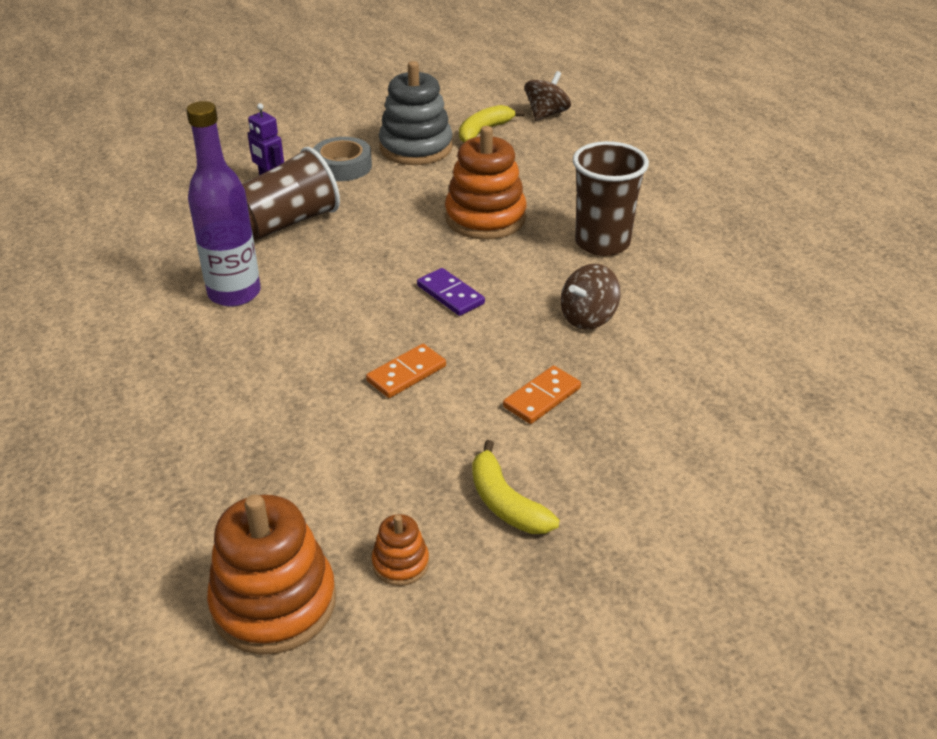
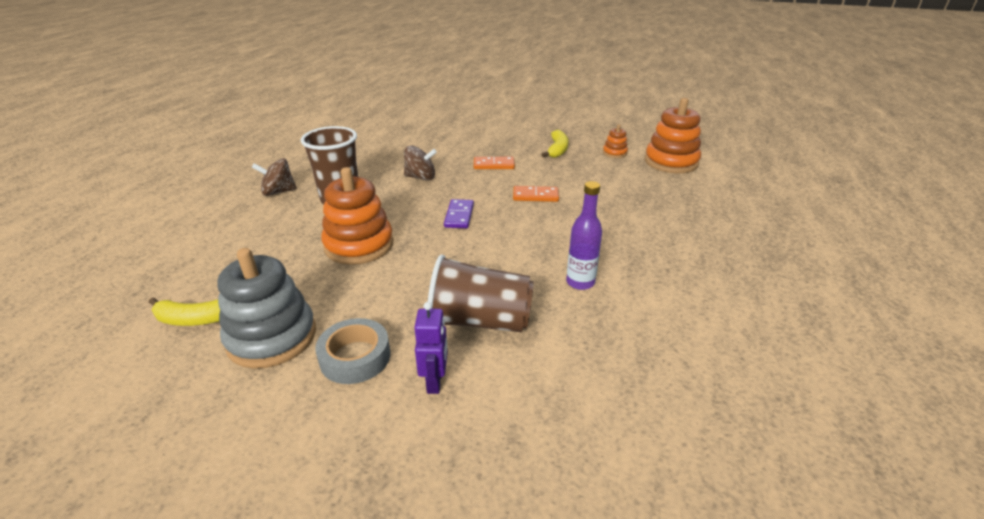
camera: 135 degrees left, 5 degrees down
purple bottle [186,101,261,307] -> purple bottle [566,181,602,290], size x0.64
brown spinning top [525,71,571,121] -> brown spinning top moved to [252,158,297,196]

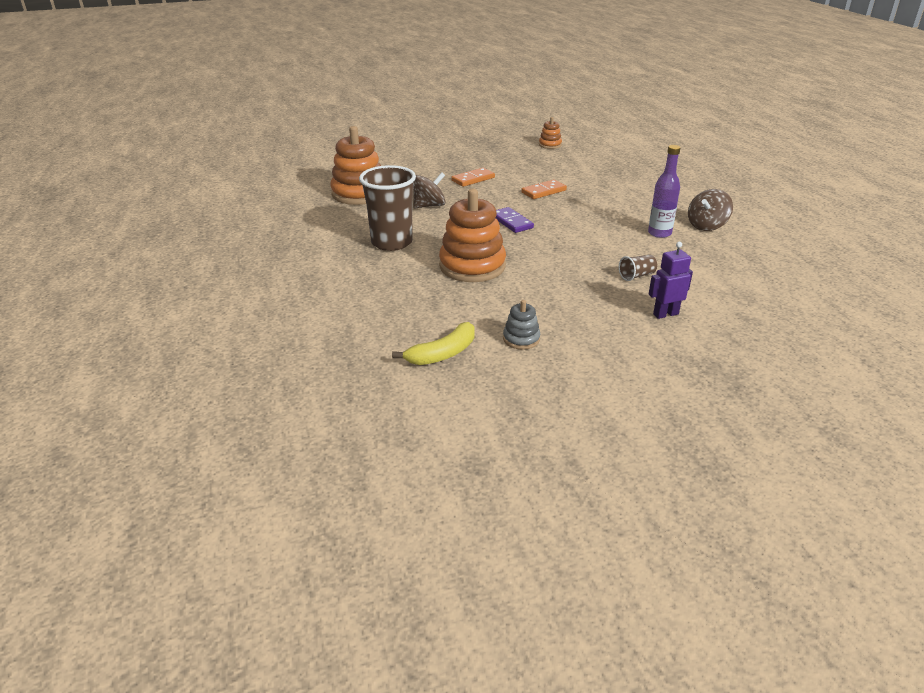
camera: 35 degrees left, 0 degrees up
grey stacking toy [217,248,316,369] -> grey stacking toy [503,300,540,350], size x0.48
brown spinning top [252,158,297,196] -> brown spinning top moved to [688,189,733,231]
grey tape [315,318,390,384] -> none
purple robot [414,302,448,394] -> purple robot turned 75 degrees counterclockwise [649,242,693,319]
brown cup [428,255,534,332] -> brown cup [619,255,657,281], size x0.42
yellow banana [541,130,568,158] -> none
orange stacking toy [645,98,701,173] -> orange stacking toy moved to [330,126,381,205]

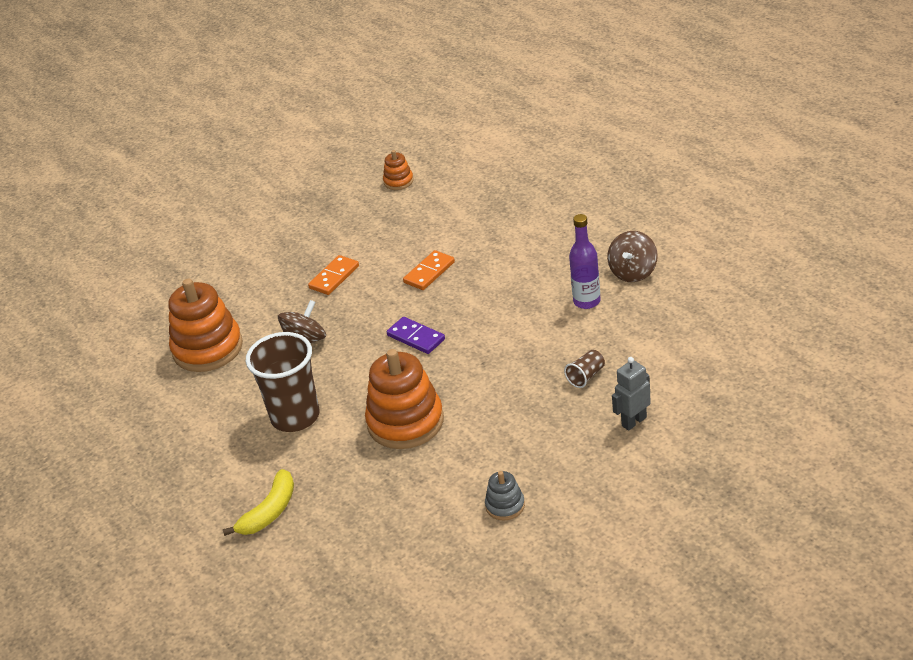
camera: 15 degrees left, 5 degrees up
yellow banana [392,322,475,365] -> yellow banana moved to [223,469,294,536]
purple robot [649,242,693,319] -> grey robot [612,357,651,431]

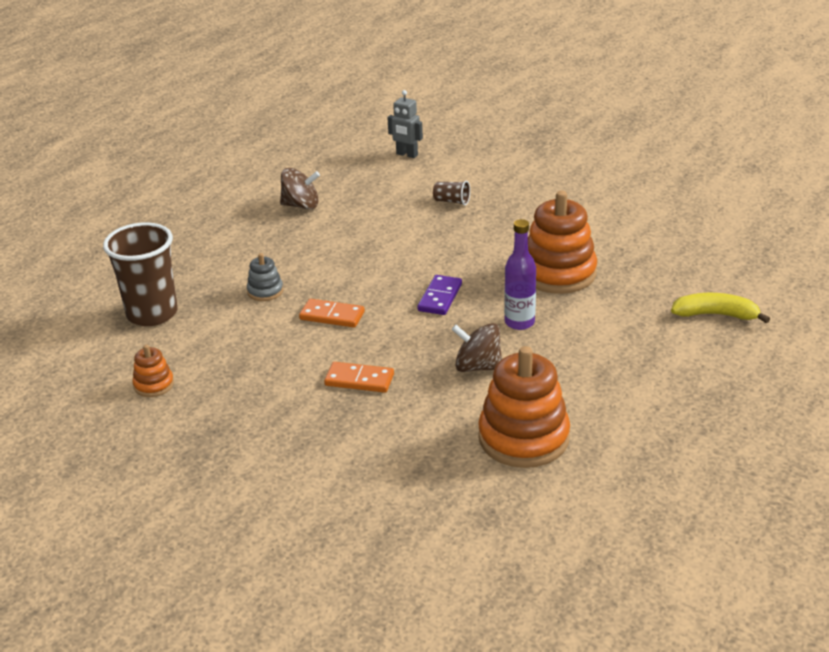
camera: 115 degrees left, 5 degrees down
brown cup [246,332,319,432] -> brown cup moved to [103,222,178,326]
grey stacking toy [485,471,525,520] -> grey stacking toy moved to [247,253,283,301]
purple bottle [569,214,600,309] -> purple bottle moved to [504,219,536,330]
grey robot [612,357,651,431] -> grey robot moved to [387,90,423,158]

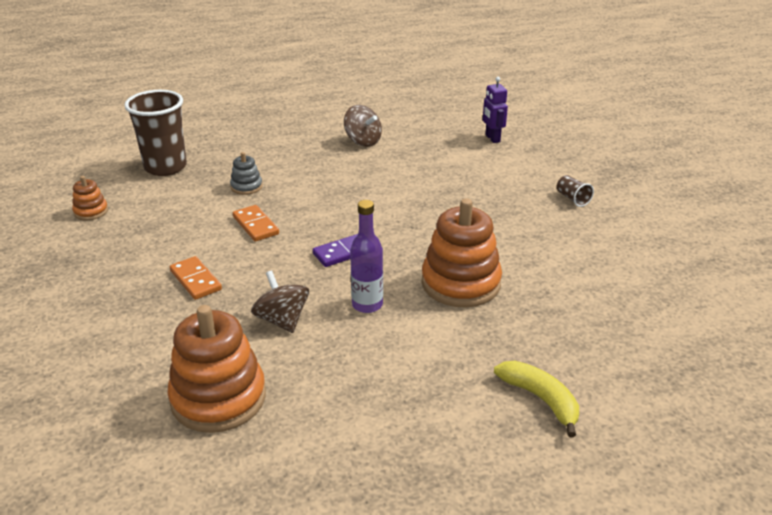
camera: 40 degrees right, 0 degrees up
grey robot [387,90,423,158] -> purple robot [483,77,508,143]
brown cup [433,181,470,206] -> brown cup moved to [557,175,594,207]

